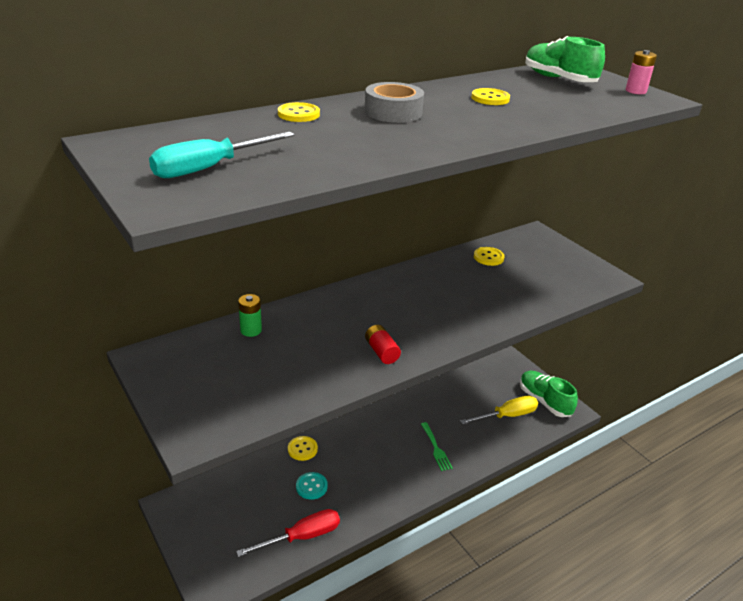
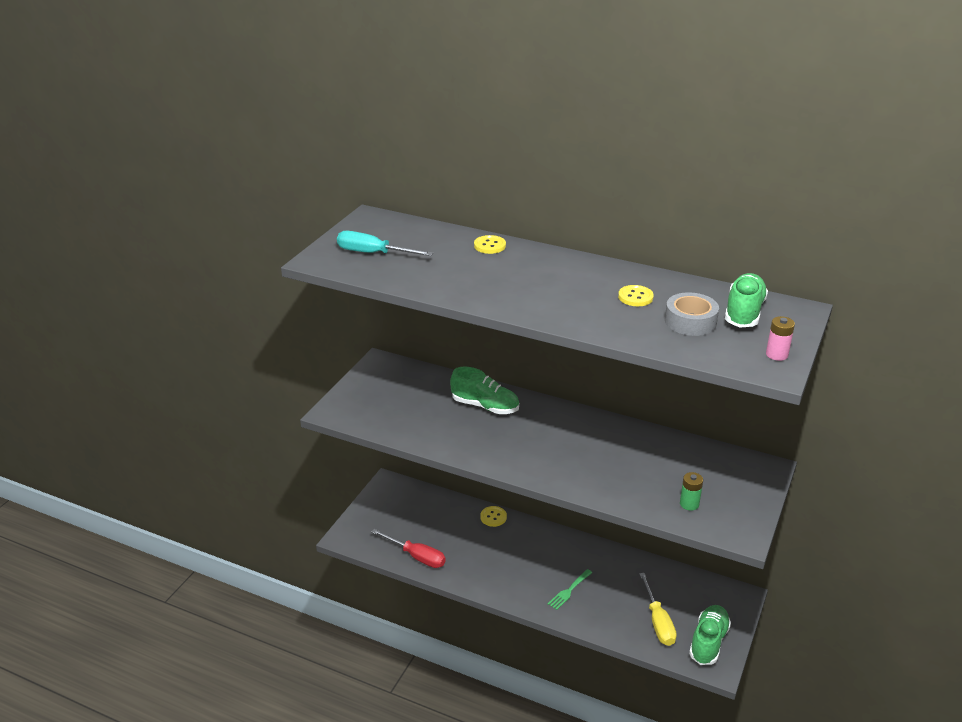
camera: 60 degrees right, 0 degrees up
green battery [238,294,262,337] -> green battery moved to [680,472,703,511]
turquoise button [296,472,328,500] -> none
grey tape [365,82,424,123] -> grey tape moved to [665,292,719,336]
red battery [365,325,401,364] -> none
yellow screwdriver [460,396,538,425] -> yellow screwdriver turned 45 degrees clockwise [639,573,677,646]
yellow button [474,247,505,266] -> none
none -> green shoe [450,367,519,414]

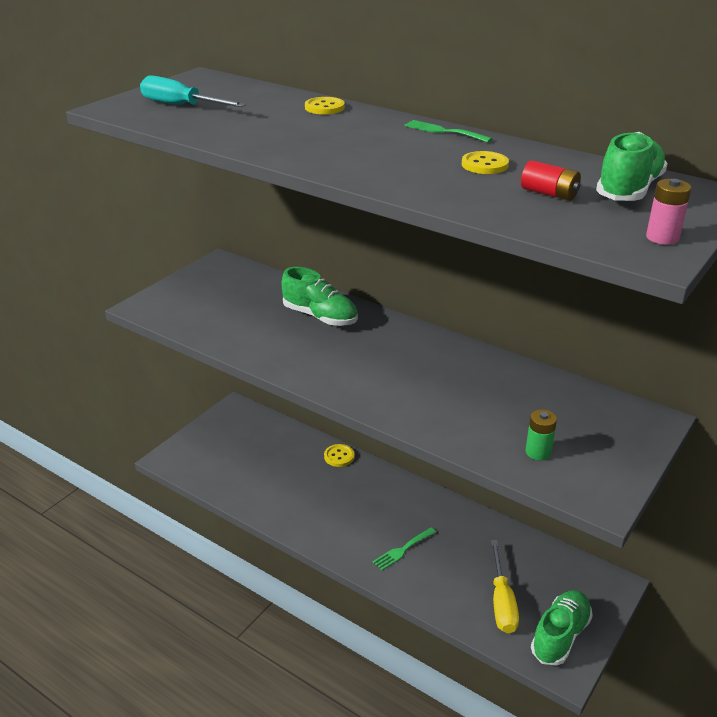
camera: 10 degrees right, 0 degrees up
red screwdriver [371,529,446,568] -> none
grey tape [665,292,719,336] -> red battery [521,160,581,201]
none -> green fork [405,120,493,143]

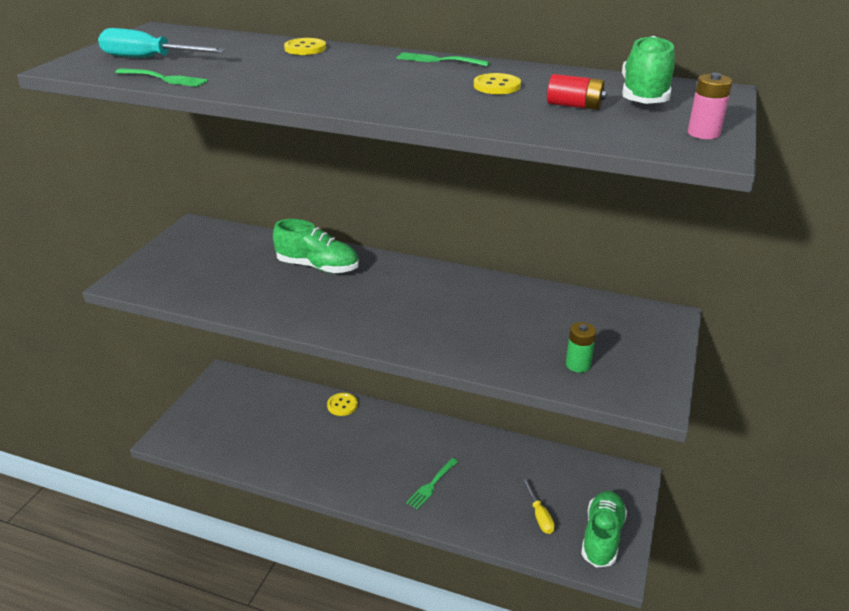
camera: 15 degrees left, 0 degrees up
yellow screwdriver [491,540,519,634] -> yellow screwdriver [523,479,555,534], size x0.62
none -> green fork [115,68,208,87]

